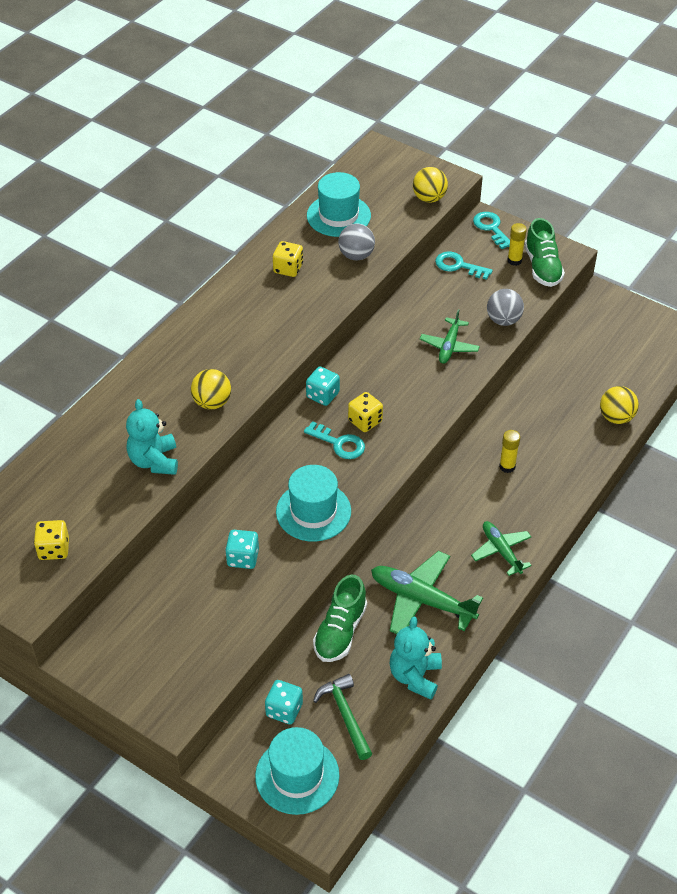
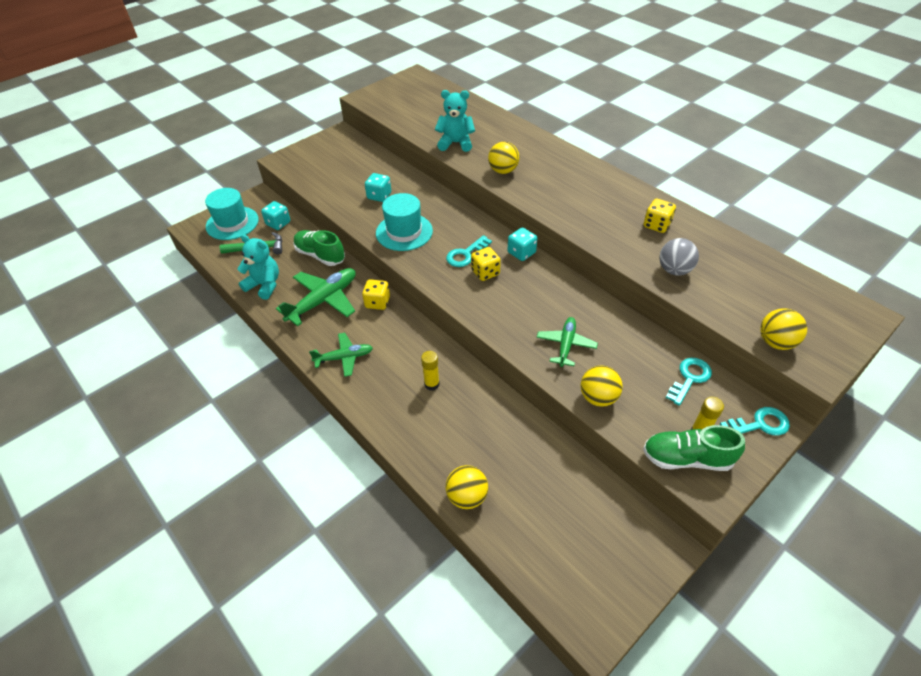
camera: 105 degrees right, 0 degrees up
yellow dice [34,520,69,560] -> yellow dice moved to [362,279,390,310]
turquoise hat [307,172,371,237] -> none
green plane [420,309,480,364] -> green plane turned 75 degrees clockwise [537,317,598,367]
grey ball [487,289,524,326] -> yellow ball [580,365,623,407]

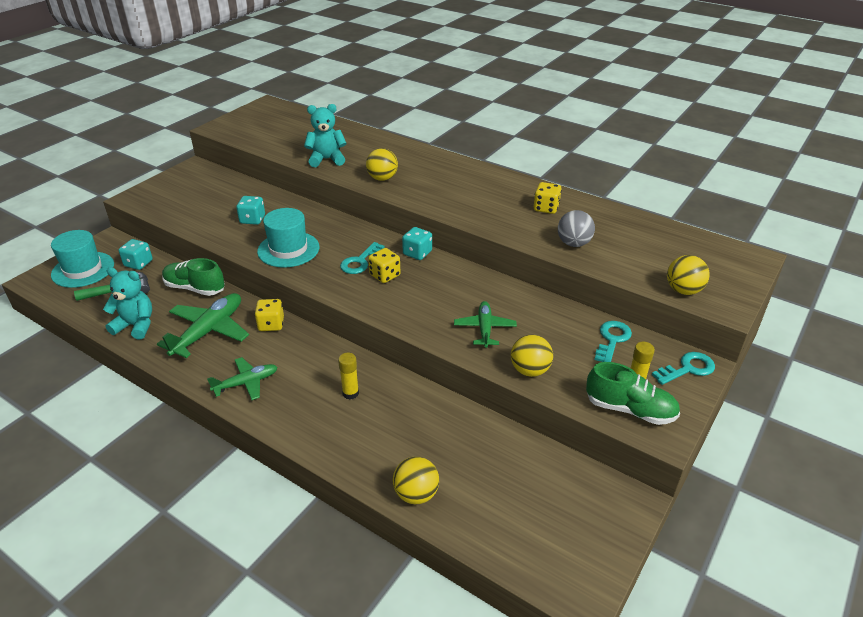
camera: 15 degrees left, 10 degrees down
green shoe [643,425,745,471] -> green shoe turned 150 degrees counterclockwise [586,362,680,425]

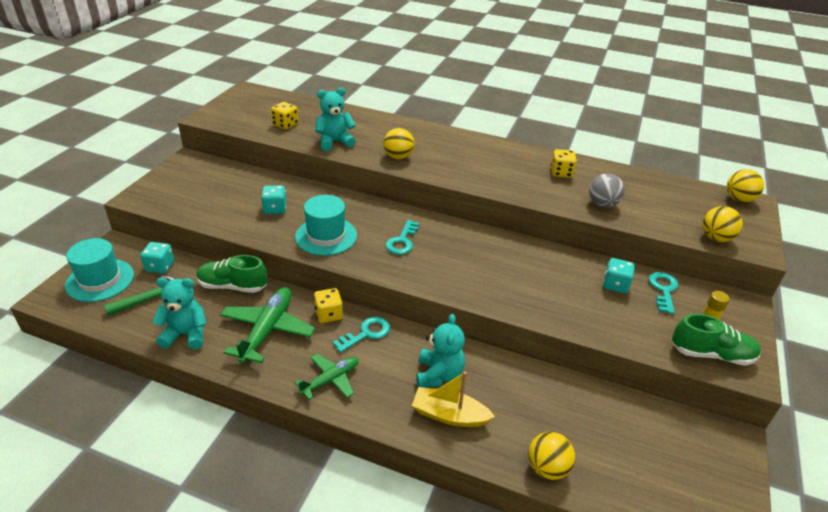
camera: 15 degrees left, 0 degrees up
yellow glue stick [338,353,359,400] -> turquoise teddy bear [417,314,465,388]
yellow dice [368,248,401,283] -> yellow dice moved to [271,102,298,129]
turquoise dice [402,227,432,260] -> turquoise dice moved to [603,258,635,294]
green plane [454,301,517,348] -> none
yellow ball [511,335,553,377] -> yellow ball moved to [727,169,764,202]
turquoise key [652,352,715,385] -> turquoise key moved to [333,317,390,353]
none -> yellow boat [412,371,495,427]

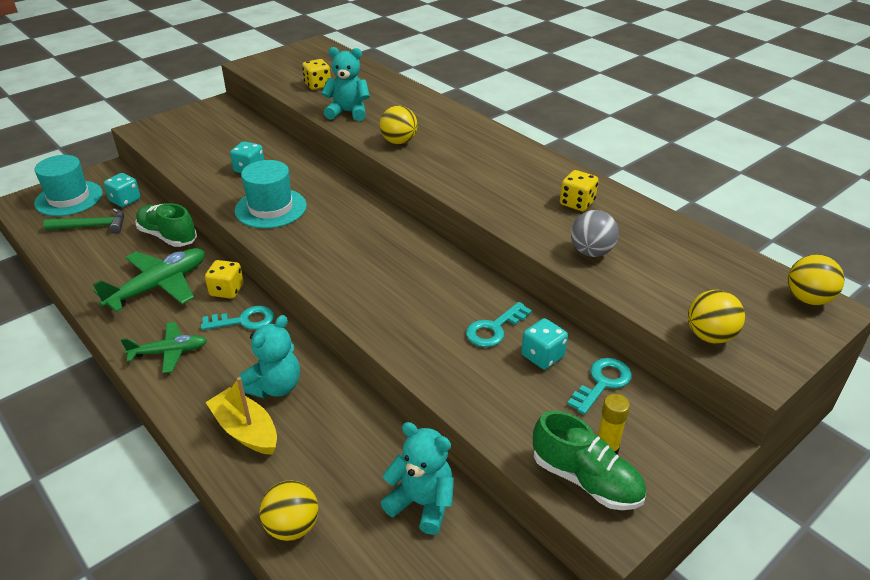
camera: 30 degrees right, 0 degrees up
turquoise teddy bear [152,278,207,350] -> turquoise teddy bear moved to [381,422,454,535]
turquoise key [386,220,419,255] -> turquoise key moved to [466,302,532,347]

